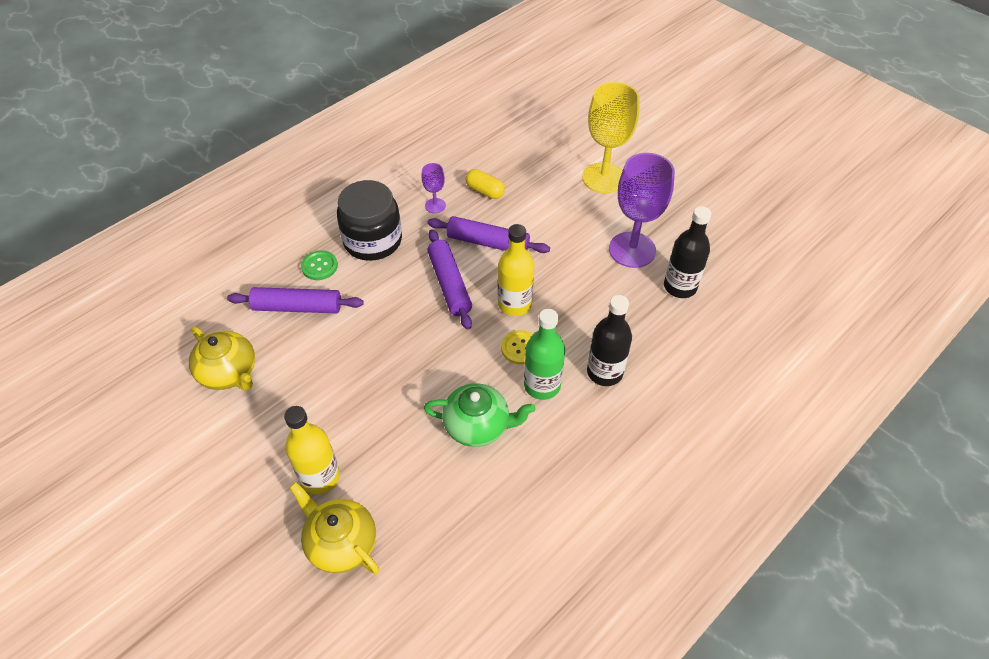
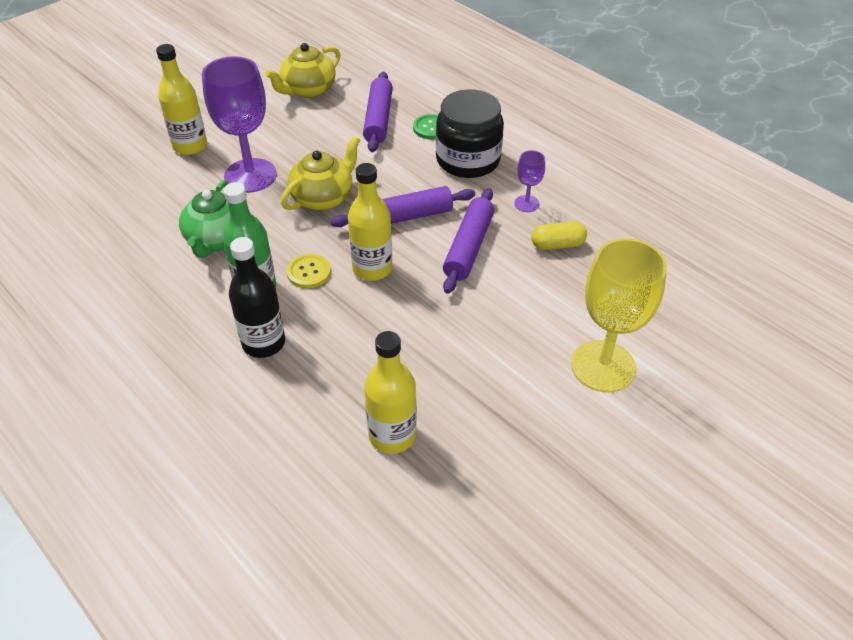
camera: 90 degrees right, 5 degrees down
yellow teapot [289,482,379,574] -> yellow teapot moved to [281,136,360,210]
yellow capsule [465,169,505,199] -> yellow capsule turned 45 degrees clockwise [532,221,587,250]
purple goblet [609,153,675,268] -> purple goblet moved to [202,56,277,193]
black bottle [664,206,711,298] -> yellow bottle [364,331,417,454]

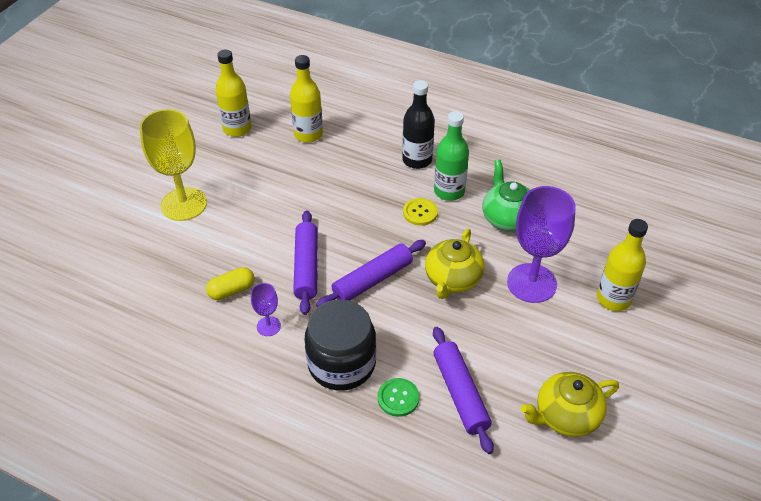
camera: 160 degrees right, 0 degrees up
yellow teapot [265,43,341,98] -> yellow teapot turned 135 degrees counterclockwise [521,372,619,437]
yellow bottle [348,163,392,281] -> yellow bottle moved to [215,50,251,137]

